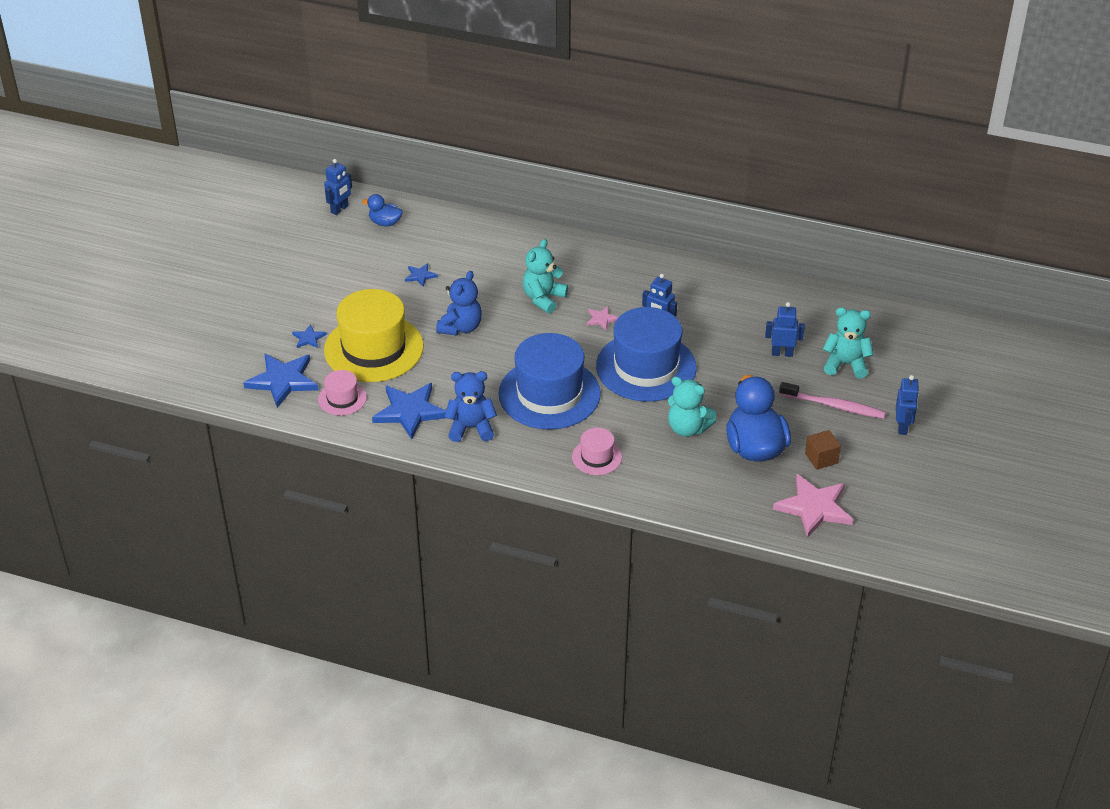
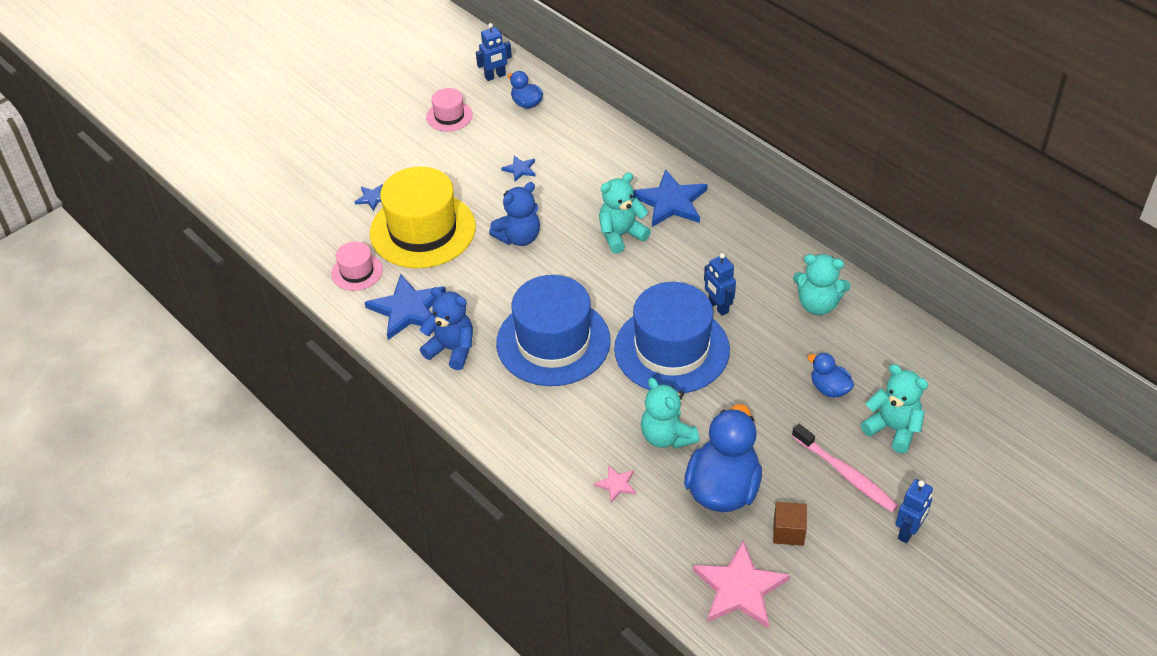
camera: 30 degrees right, 5 degrees up
blue star [243,354,318,408] -> blue star moved to [633,169,708,227]
pink hat [572,428,622,475] -> pink hat moved to [426,88,473,132]
pink star [587,306,619,330] -> pink star moved to [594,465,636,503]
blue robot [765,302,805,357] -> blue duck [807,353,854,398]
none -> turquoise teddy bear [793,254,850,315]

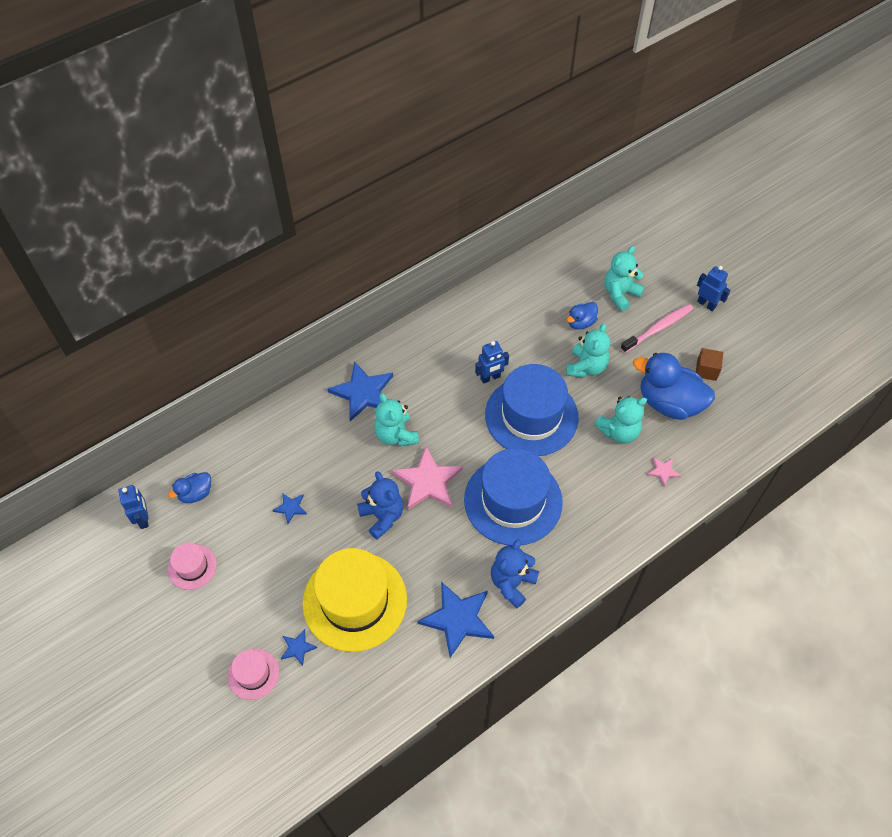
camera: 85 degrees left, 10 degrees up
pink hat [331,241,383,291] -> pink hat moved to [228,649,279,700]
pink star [693,541,790,628] -> pink star moved to [392,446,463,510]
turquoise teddy bear [793,254,850,315] -> turquoise teddy bear moved to [566,323,610,378]

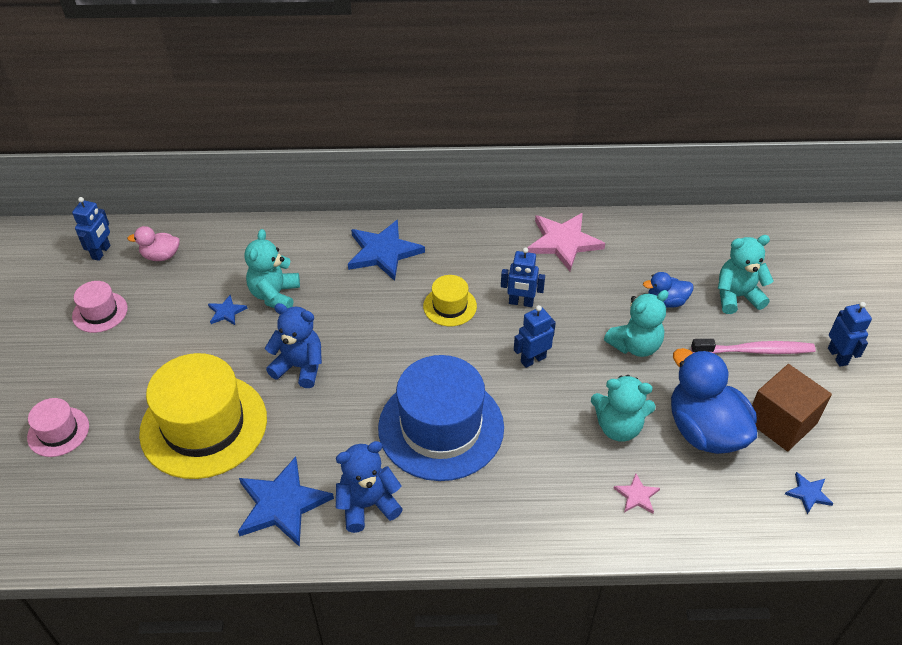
camera: 35 degrees right, 10 degrees down
blue duck [168,472,211,503] -> pink duck [127,226,180,261]
blue star [281,629,317,666] -> blue star moved to [785,472,833,514]
blue teddy bear [357,471,403,540] -> blue teddy bear turned 75 degrees counterclockwise [265,303,322,388]
turquoise teddy bear [374,393,419,447] -> turquoise teddy bear moved to [244,229,300,308]
pink star [392,446,463,510] -> pink star moved to [527,213,605,271]
blue hat [485,364,579,456] -> blue robot [514,305,556,368]
brown cube [696,348,723,381] -> brown cube [752,364,832,451], size x1.72
none -> yellow hat [423,275,477,326]

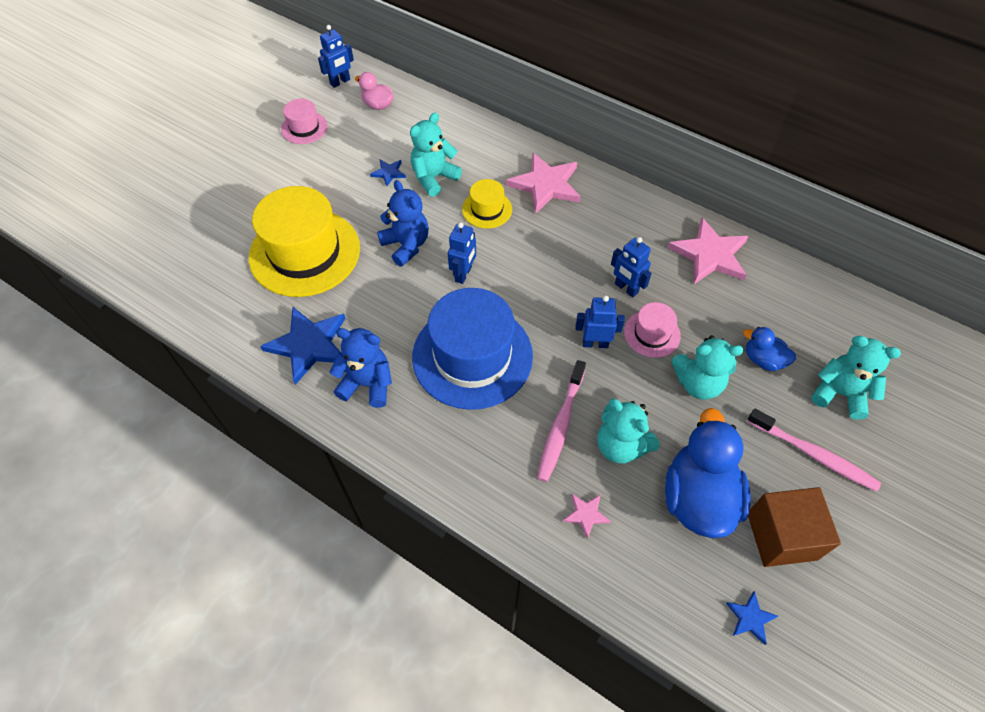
camera: 35 degrees right, 10 degrees up
pink hat [27,398,89,457] -> pink hat moved to [624,302,681,358]
blue star [348,220,425,281] -> pink star [506,153,581,214]
yellow hat [423,275,477,326] -> yellow hat moved to [462,179,512,229]
blue robot [828,302,872,367] -> blue robot moved to [448,222,476,284]
none -> pink toothbrush [537,360,586,482]

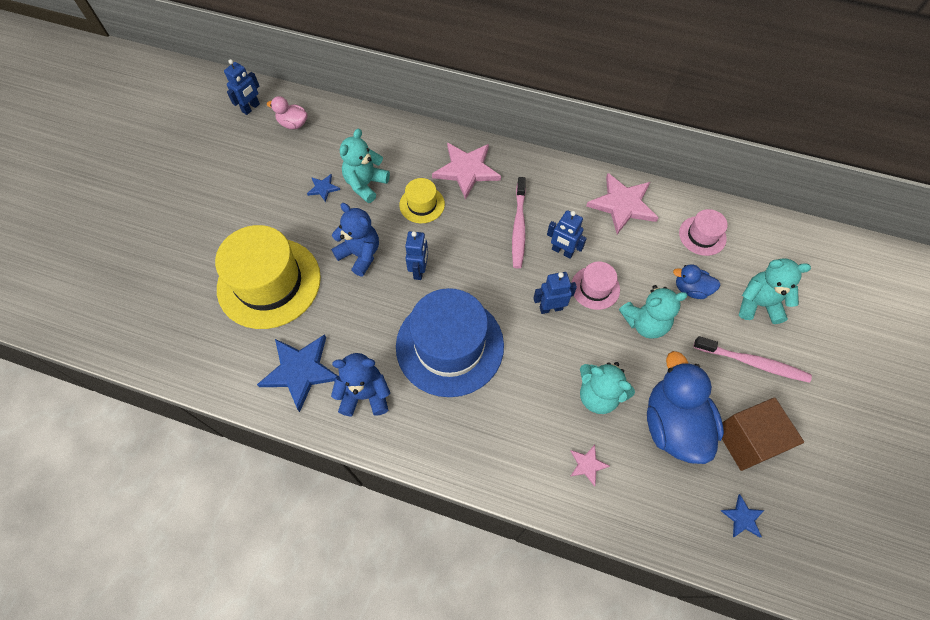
camera: 15 degrees left, 5 degrees up
pink hat [281,99,328,144] -> pink hat moved to [679,209,728,256]
pink toothbrush [537,360,586,482] -> pink toothbrush moved to [512,177,526,269]

